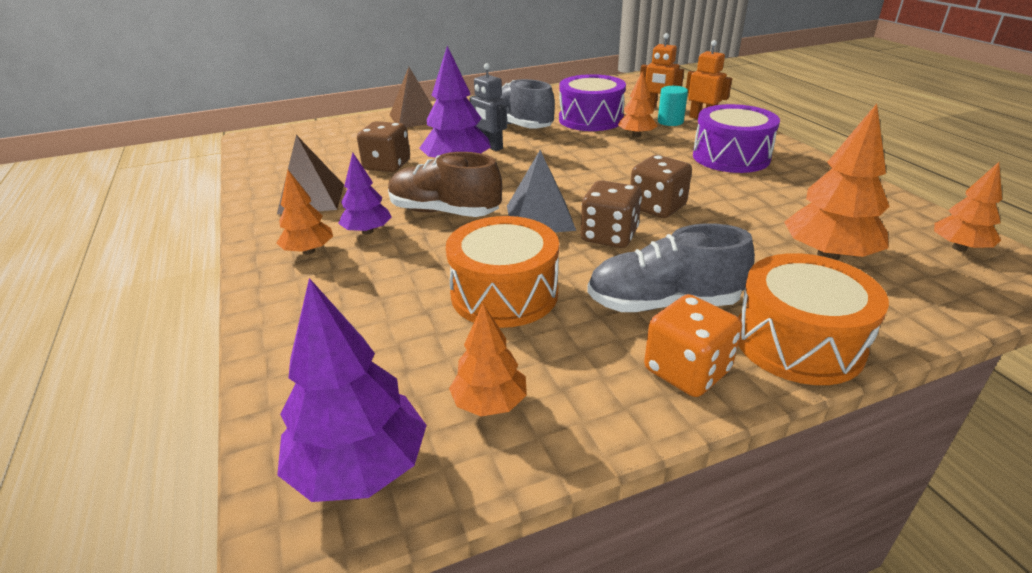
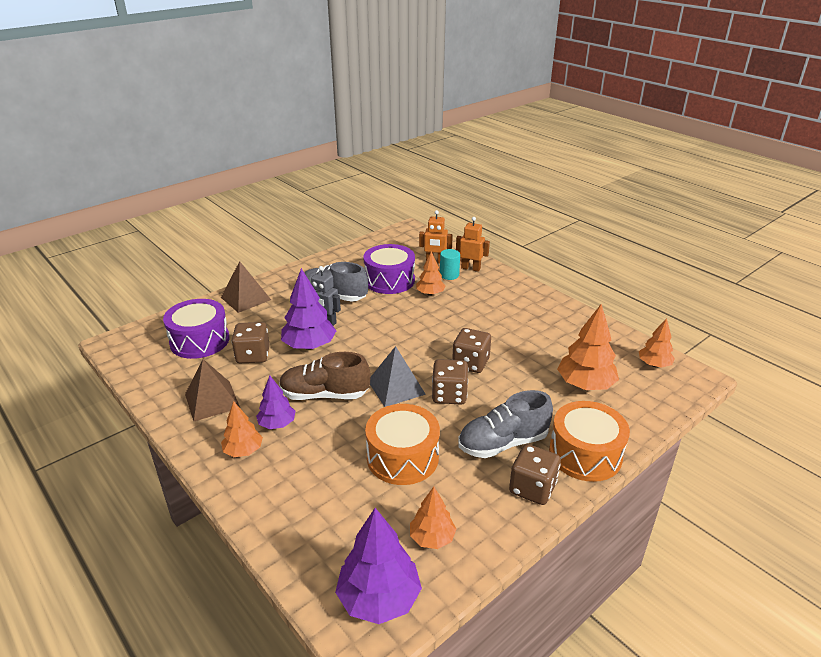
camera: 20 degrees left, 0 degrees up
orange dice [644,294,742,397] -> brown dice [509,444,561,505]
purple drum [693,104,780,173] -> purple drum moved to [163,299,229,359]

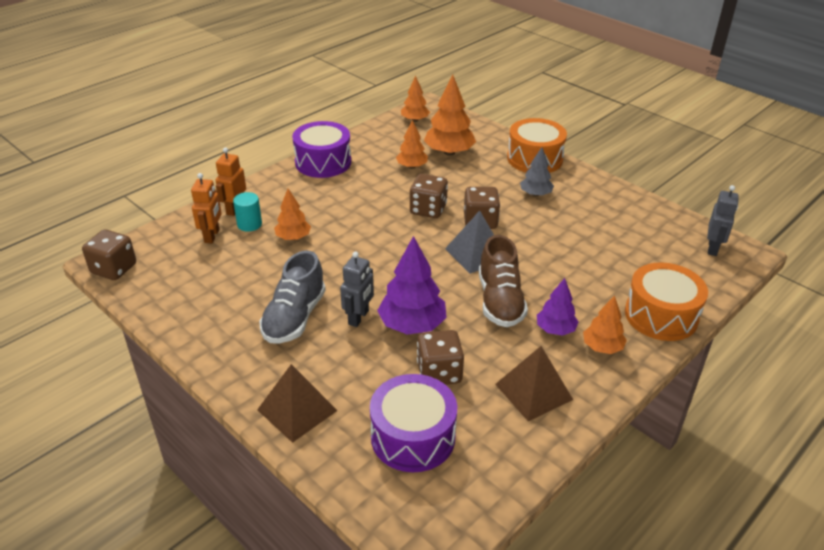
camera: 95 degrees left, 5 degrees up
purple tree [335,508,422,624] -> grey robot [707,185,739,256]
purple drum [363,244,415,294] -> purple drum moved to [292,121,351,178]
orange drum [365,404,440,485] -> orange drum moved to [625,262,708,341]
orange tree [410,487,456,549] -> orange tree moved to [396,120,428,169]
grey shoe [458,390,553,458] -> grey tree [520,147,554,197]
brown dice [509,444,561,505] -> brown dice moved to [82,229,136,280]

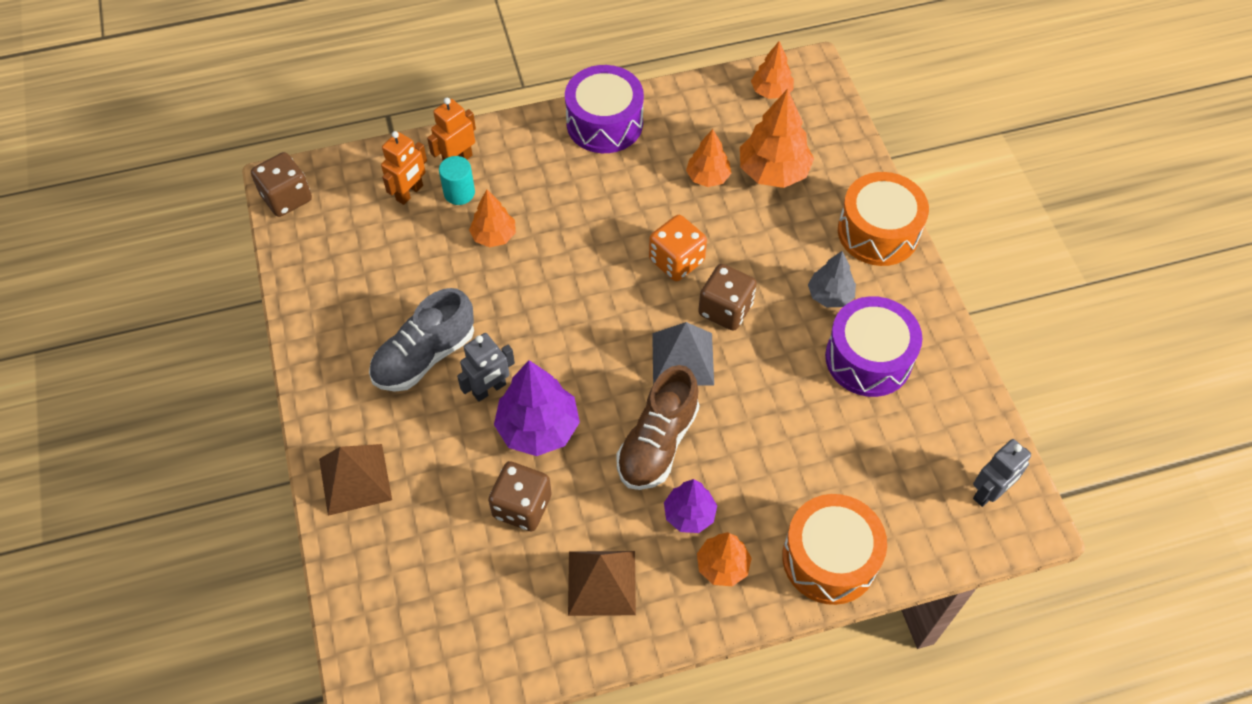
camera: 30 degrees right, 20 degrees up
purple drum [370,374,457,472] -> purple drum moved to [825,296,923,397]
brown dice [410,174,448,218] -> orange dice [649,215,707,281]

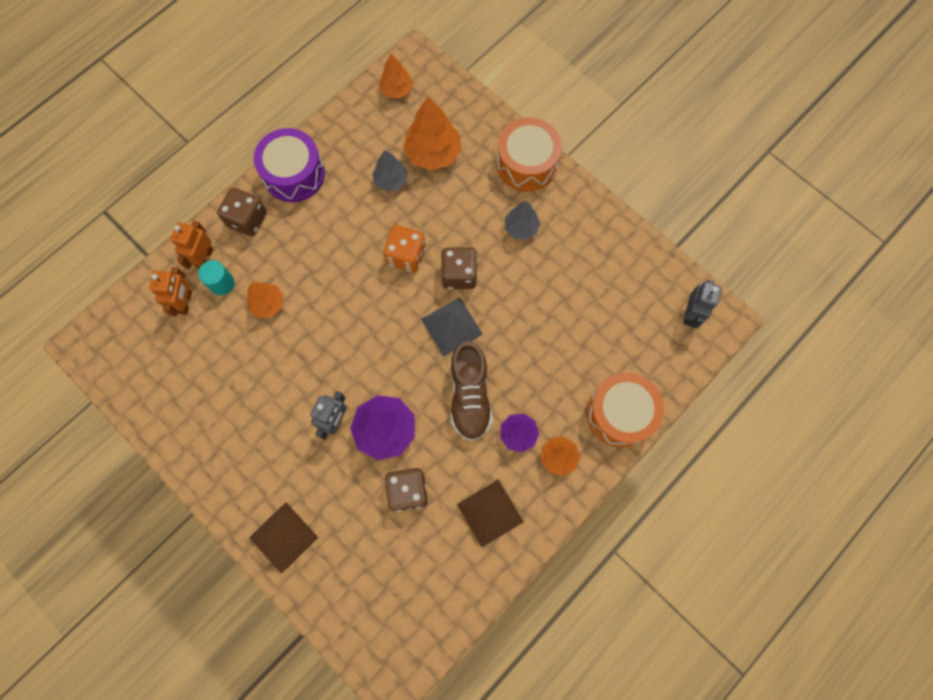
camera: 30 degrees left, 15 degrees up
brown dice [251,152,312,217] -> brown dice moved to [217,187,267,236]
grey shoe [369,288,474,392] -> none
orange tree [686,129,731,187] -> grey tree [372,150,408,191]
purple drum [825,296,923,397] -> none

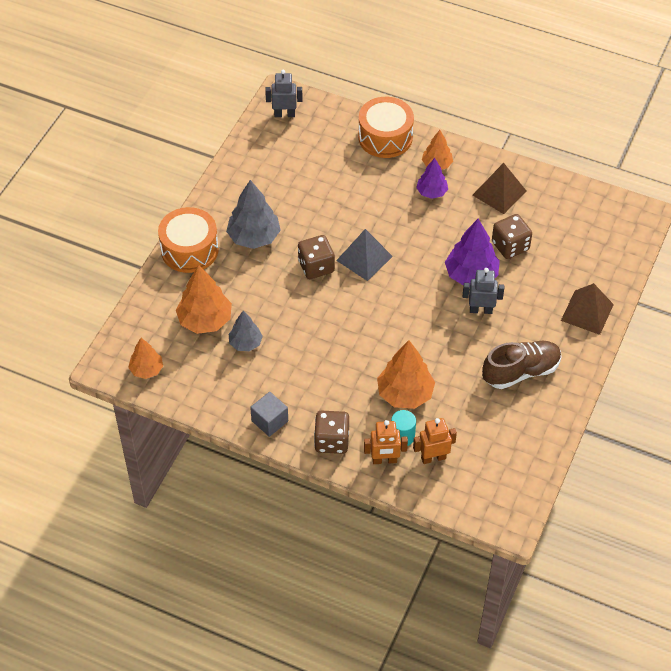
camera: 110 degrees left, 20 degrees down
orange tree [246,282,284,318] -> orange tree [377,340,435,409], size x1.65
purple drum [253,128,325,202] -> grey cube [250,392,288,437]
orange dice [383,225,426,273] -> none
brown shoe [451,341,493,441] -> brown shoe moved to [482,341,561,389]
grey tree [505,201,540,240] -> grey tree [226,180,281,249], size x1.65

